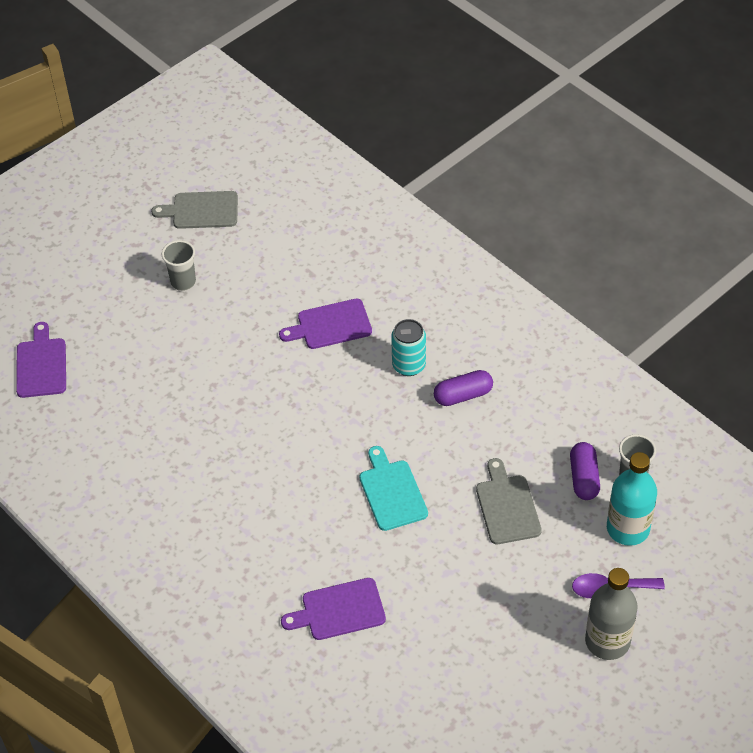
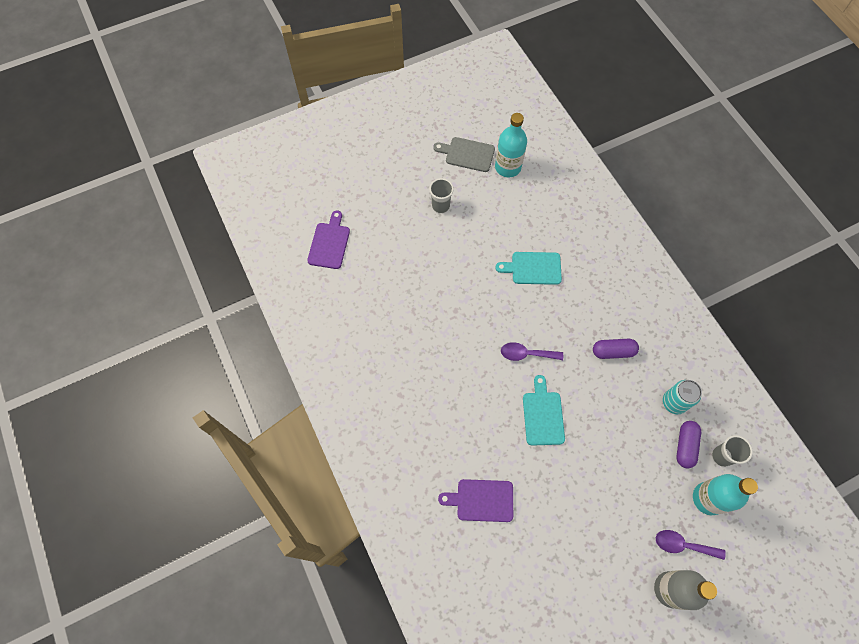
camera: 15 degrees right, 15 degrees up
purple cutting board [279,299,372,349] -> turquoise cutting board [495,252,562,285]
turquoise can [391,319,426,376] -> turquoise can moved to [663,380,702,414]
grey cutting board [476,458,542,544] -> none
none -> turquoise bottle [495,113,527,177]
none -> purple spoon [501,342,563,361]

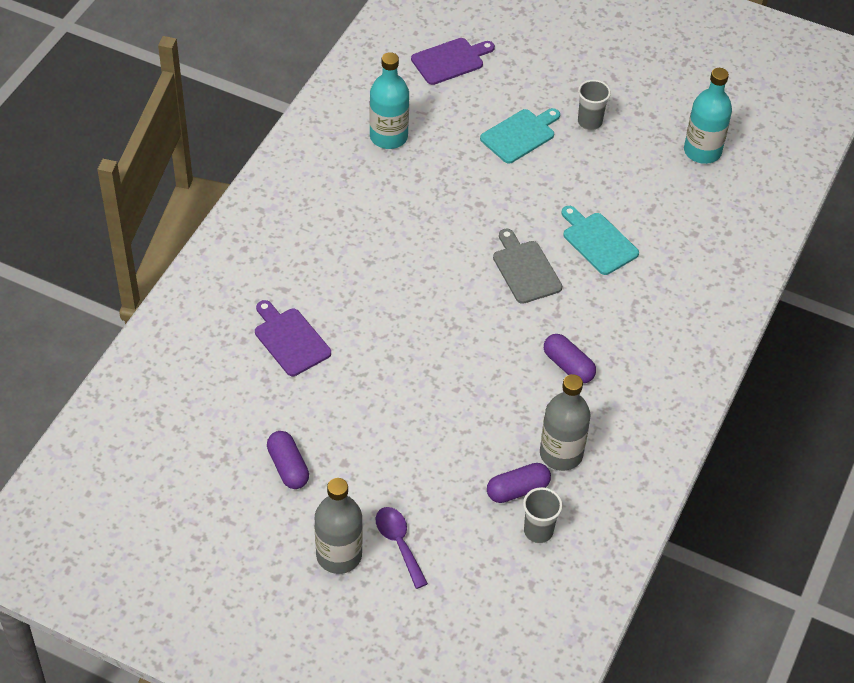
camera: 50 degrees right, 15 degrees down
grey cutting board [433,137,495,172] -> grey cutting board moved to [493,229,562,304]
purple spoon [501,342,563,361] -> none
turquoise cutting board [523,375,565,446] -> turquoise cutting board moved to [480,108,560,164]
turquoise can [663,380,702,414] -> grey bottle [540,374,591,471]
turquoise bottle [693,474,758,515] -> turquoise bottle moved to [369,52,409,149]
none -> purple capsule [267,431,309,489]

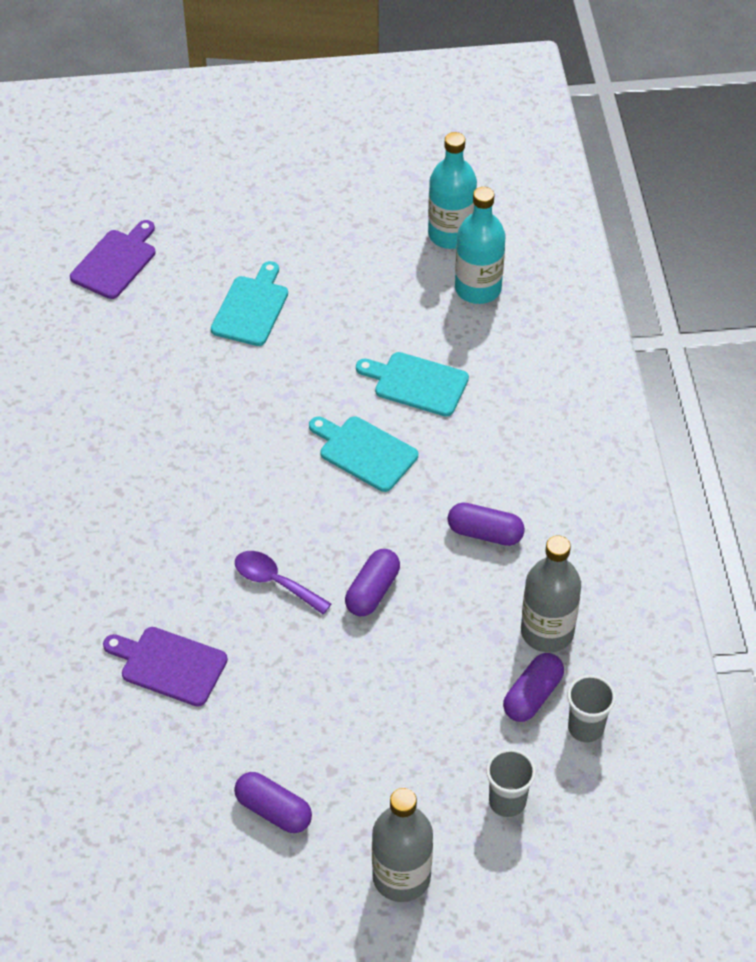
camera: 30 degrees left, 0 degrees up
turquoise bottle [369,52,409,149] -> turquoise bottle moved to [455,187,506,304]
purple spoon [375,507,428,589] -> purple spoon moved to [235,551,331,614]
grey cutting board [493,229,562,304] -> turquoise cutting board [309,416,418,492]
grey cup [578,79,611,130] -> grey cup moved to [486,749,536,818]
none -> purple capsule [345,549,400,616]

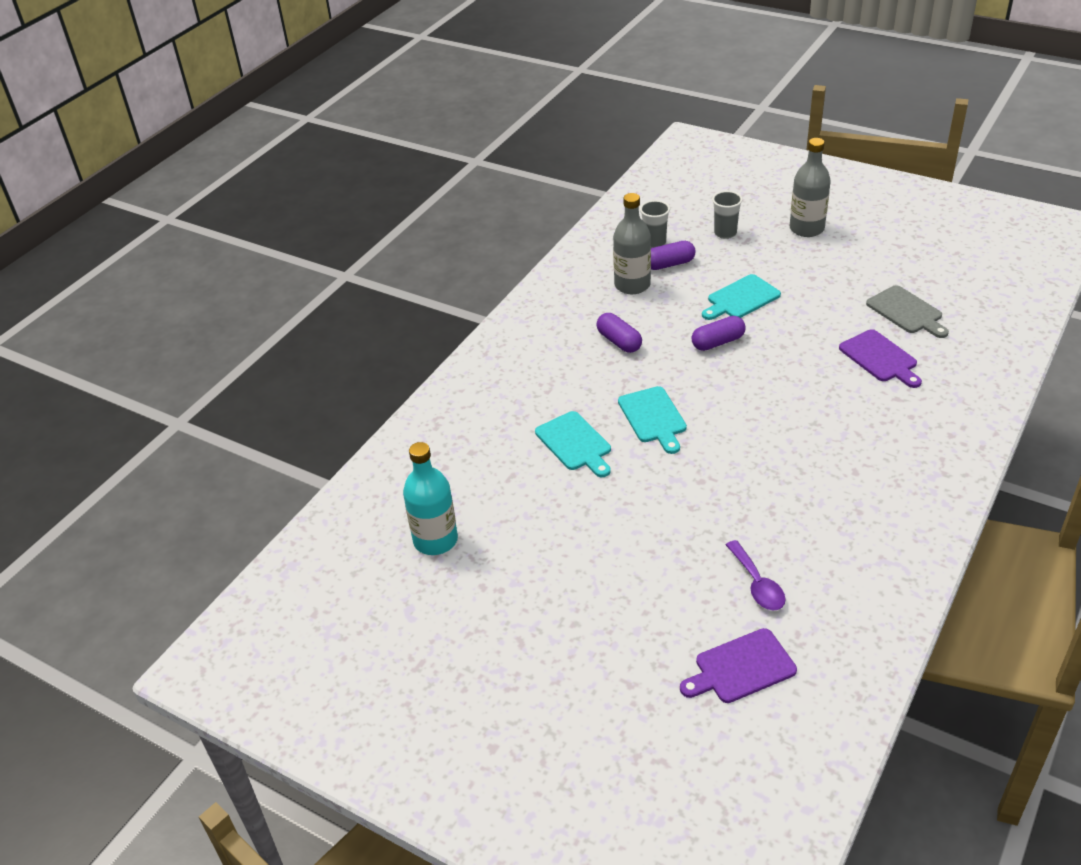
camera: 140 degrees left, 10 degrees down
turquoise cutting board [211,261,288,346] -> turquoise cutting board moved to [702,274,781,320]
purple capsule [234,772,312,833] -> none
purple spoon [235,551,331,614] -> purple spoon moved to [726,540,786,611]
turquoise bottle [455,187,506,304] -> none
none -> grey cutting board [866,285,949,338]

